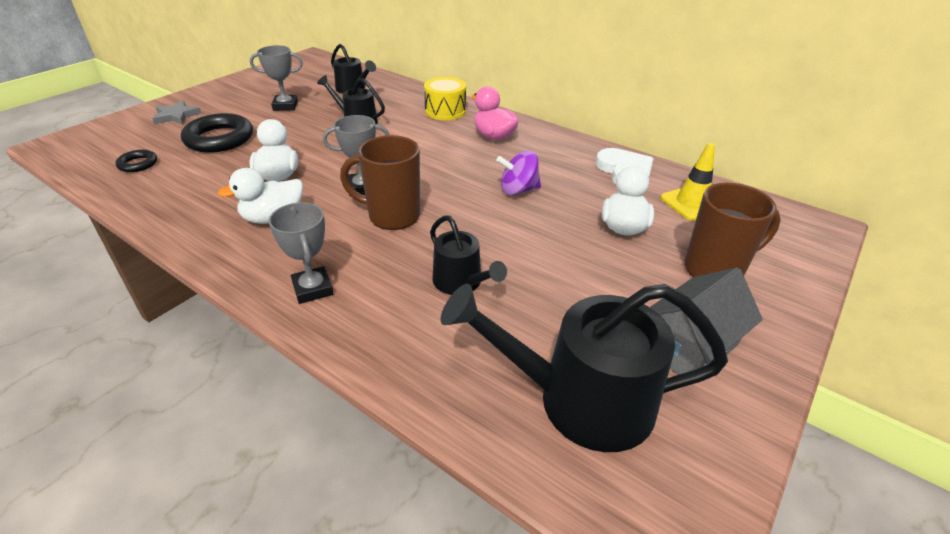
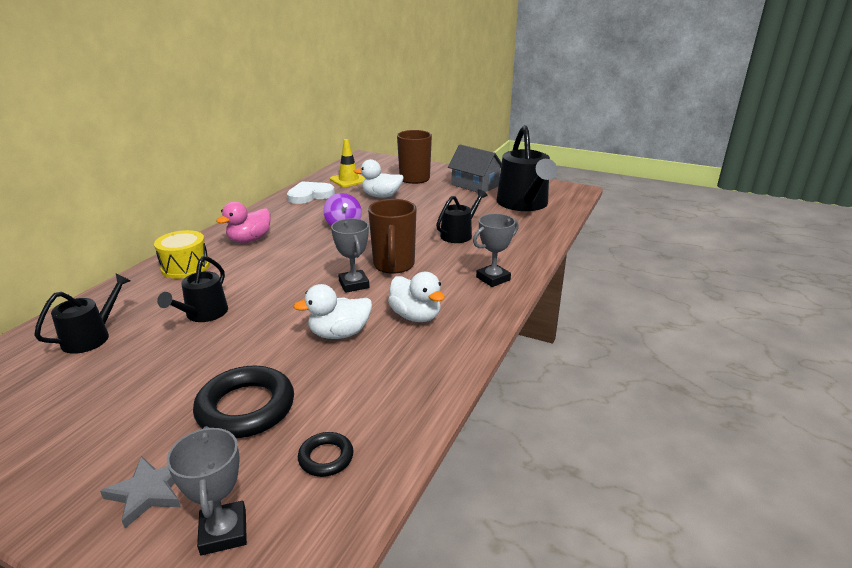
camera: 100 degrees left, 10 degrees down
grey trophy [250,45,303,111] -> grey trophy moved to [167,426,247,556]

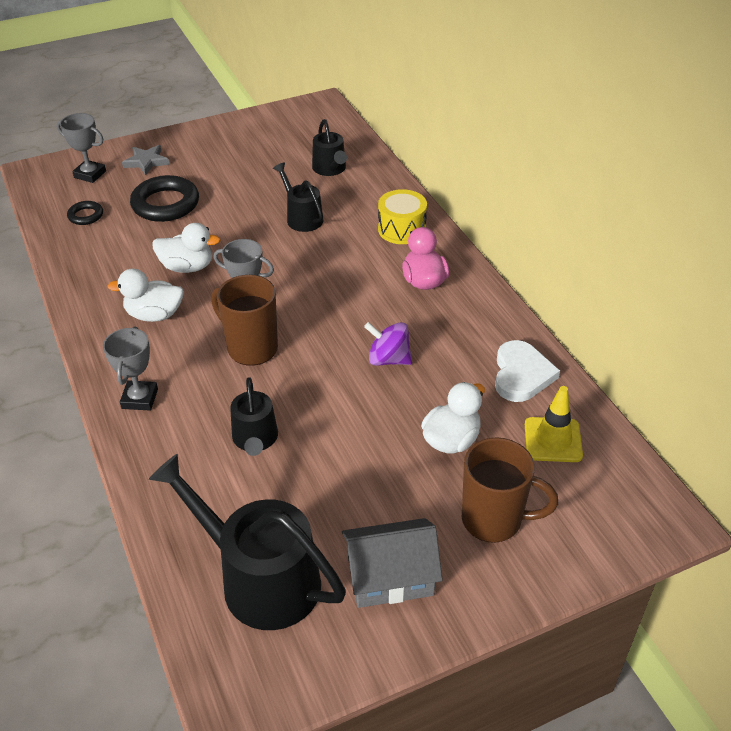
camera: 130 degrees right, 15 degrees up
white duck [293,284,372,339] -> white duck turned 75 degrees clockwise [152,223,221,273]

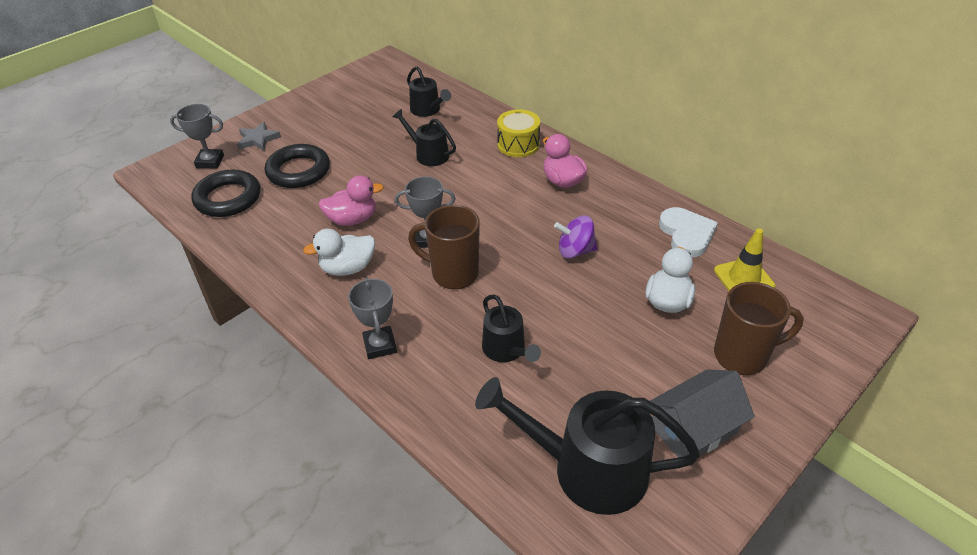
camera: 20 degrees left, 0 degrees up
black ring [67,201,103,225] -> black ring [192,170,260,217], size x1.94
white duck [152,223,221,273] -> pink duck [318,175,384,226]

